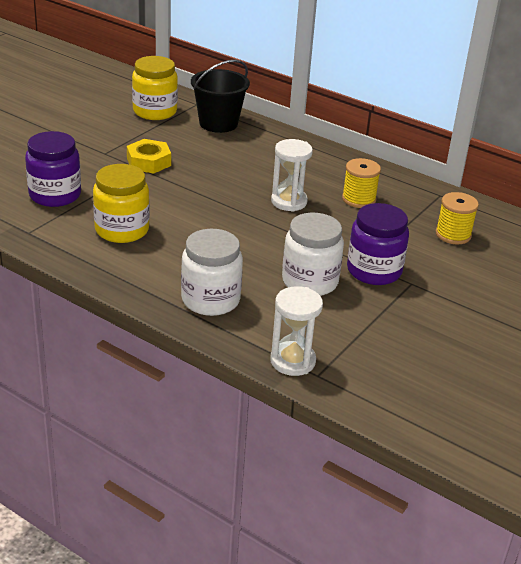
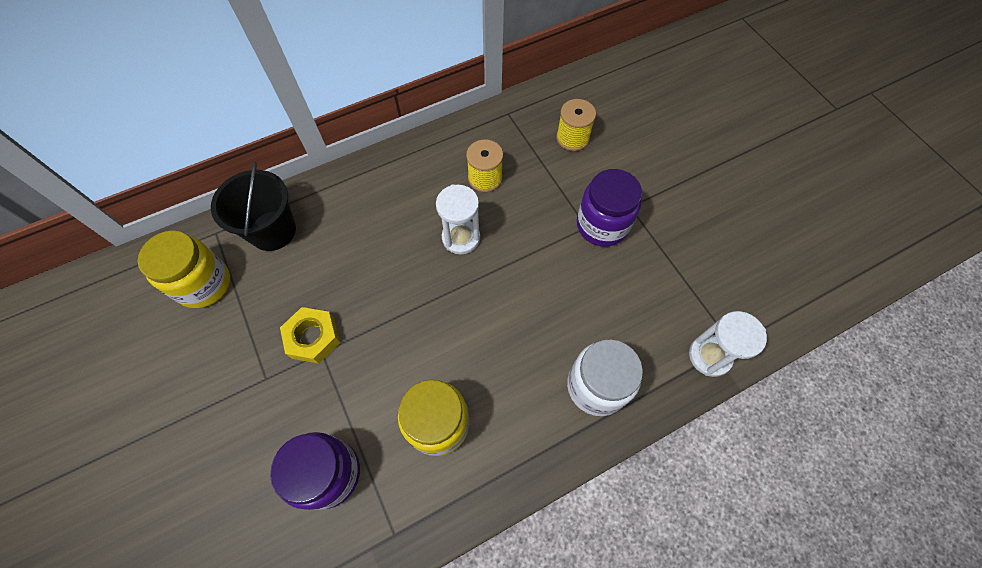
camera: 60 degrees left, 30 degrees up
white jar [282,213,344,296] -> none

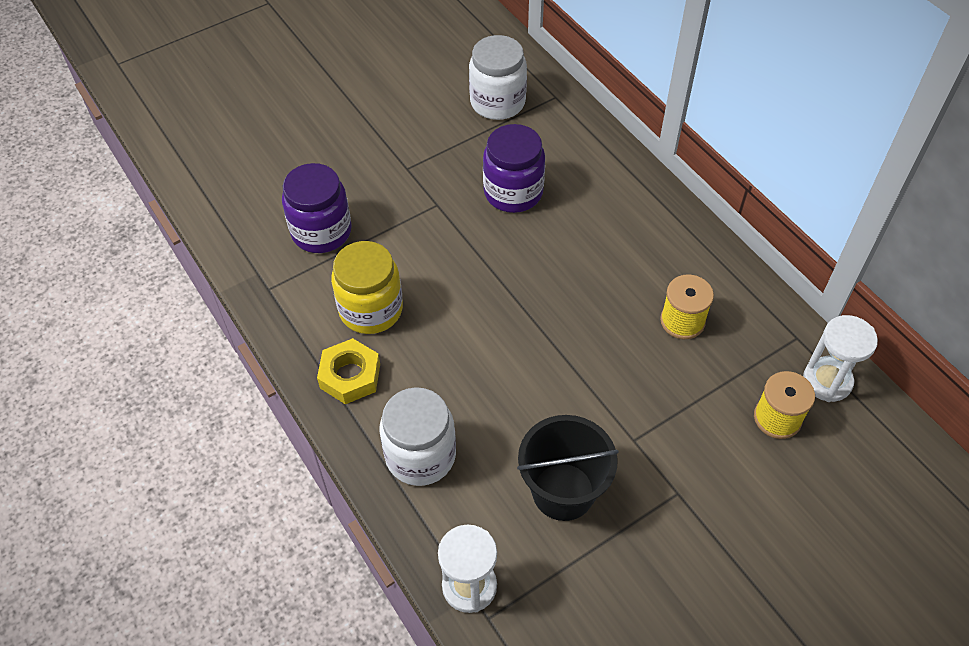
camera: 85 degrees right, 10 degrees down
yellow jar [138,231,230,308] -> white jar [469,35,527,120]
black bucket [211,162,296,251] -> black bucket moved to [517,415,619,521]
yellow nut [280,307,340,364] -> yellow nut moved to [317,338,380,404]
white hourglass [436,185,480,255] -> white hourglass moved to [803,315,878,402]
purple jar [577,169,642,247] -> purple jar moved to [483,124,545,213]

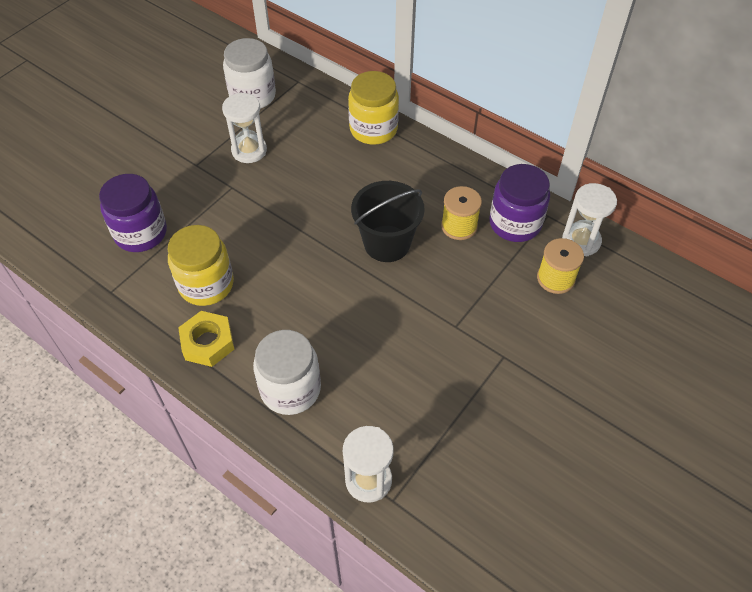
camera: 20 degrees left, 0 degrees up
purple jar [483,124,545,213] -> purple jar moved to [489,164,550,242]
black bucket [517,415,619,521] -> black bucket moved to [351,181,425,262]
none -> white hourglass [222,93,267,163]
none -> yellow jar [348,71,399,145]

